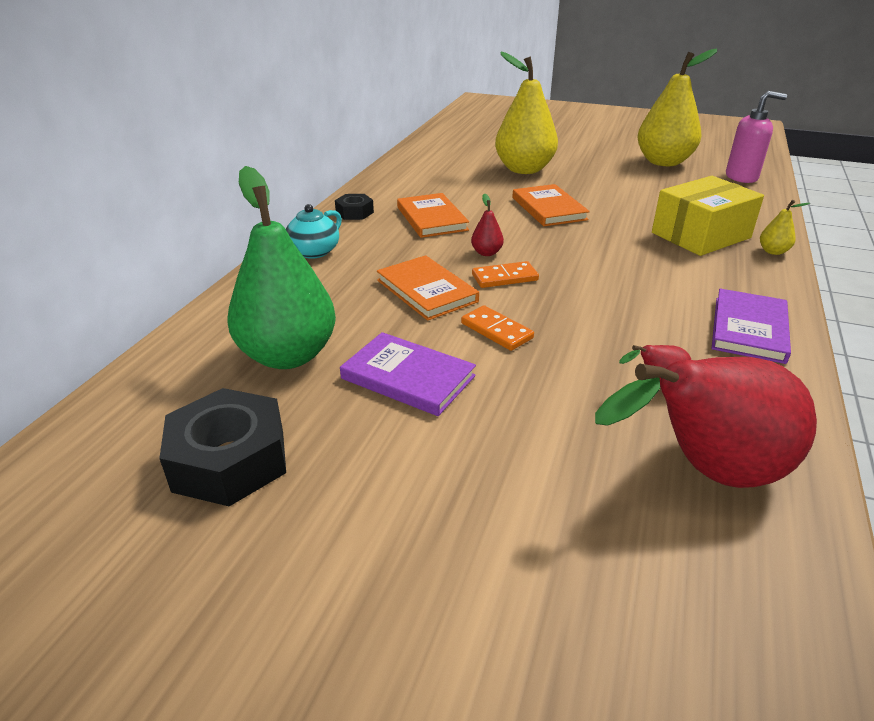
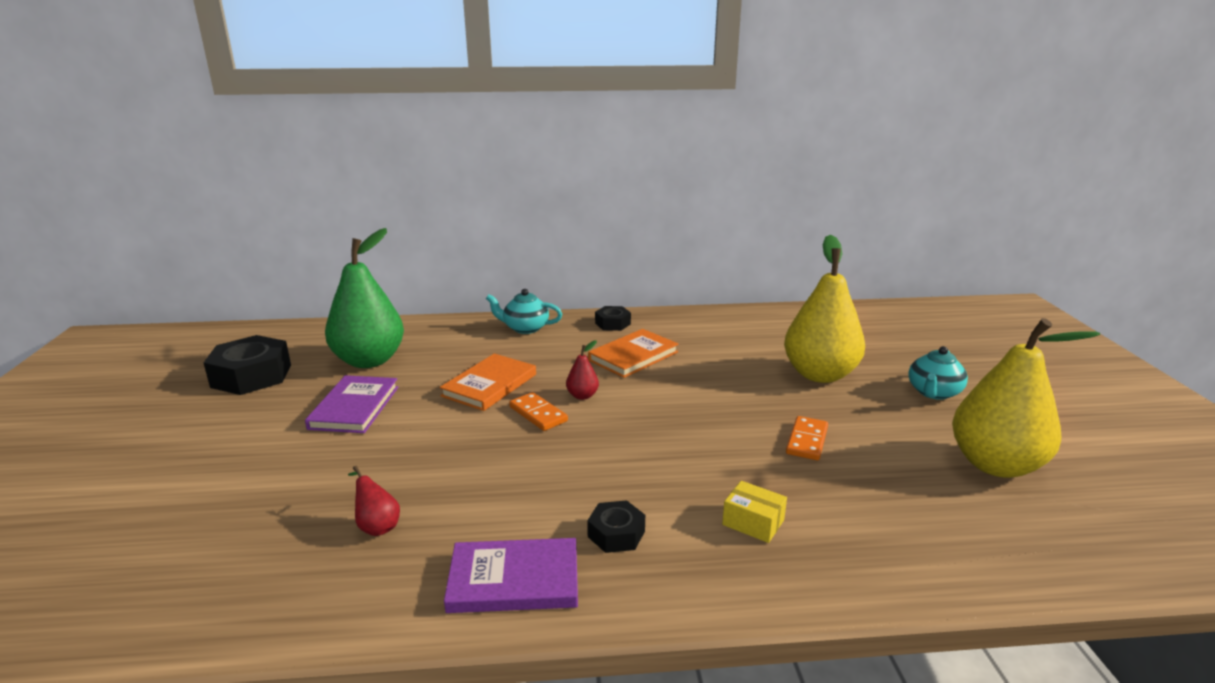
camera: 65 degrees right, 10 degrees down
orange domino [461,306,534,351] -> orange domino moved to [786,416,828,460]
orange book [512,184,590,226] -> none
red pear [595,357,817,488] -> none
yellow box [652,176,764,256] -> yellow box [722,481,787,543], size x0.47
pink soap dispenser [726,91,787,183] -> none
yellow pear [760,200,810,255] -> none
none -> black nut [587,500,645,553]
none -> turquoise teapot [908,346,968,400]

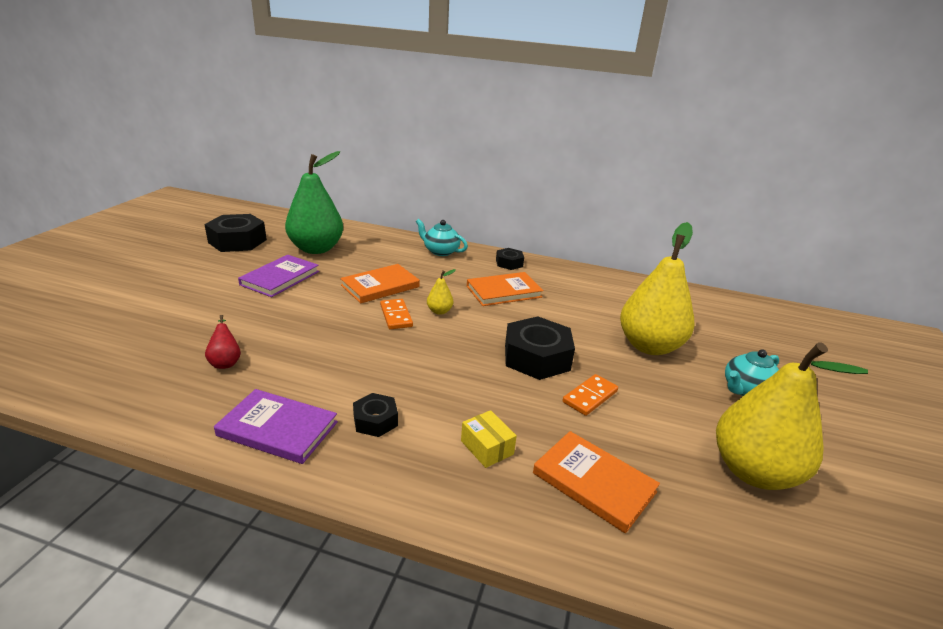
camera: 20 degrees right, 5 degrees up
red pear [566,340,599,400] -> yellow pear [427,269,456,315]
none -> black nut [505,316,575,380]
none -> orange book [533,431,660,533]

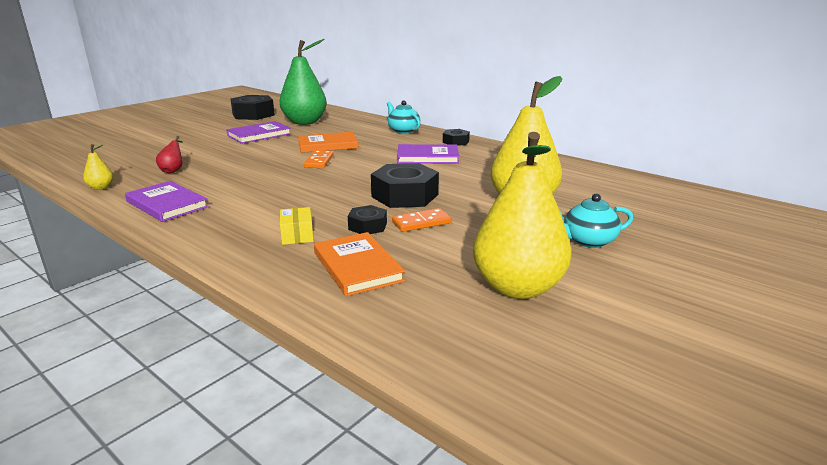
camera: 25 degrees right, 5 degrees down
black nut [353,393,398,437] -> black nut moved to [348,205,387,234]
yellow pear [427,269,456,315] -> yellow pear moved to [83,144,113,190]
orange book [467,272,544,306] -> purple book [397,144,459,164]

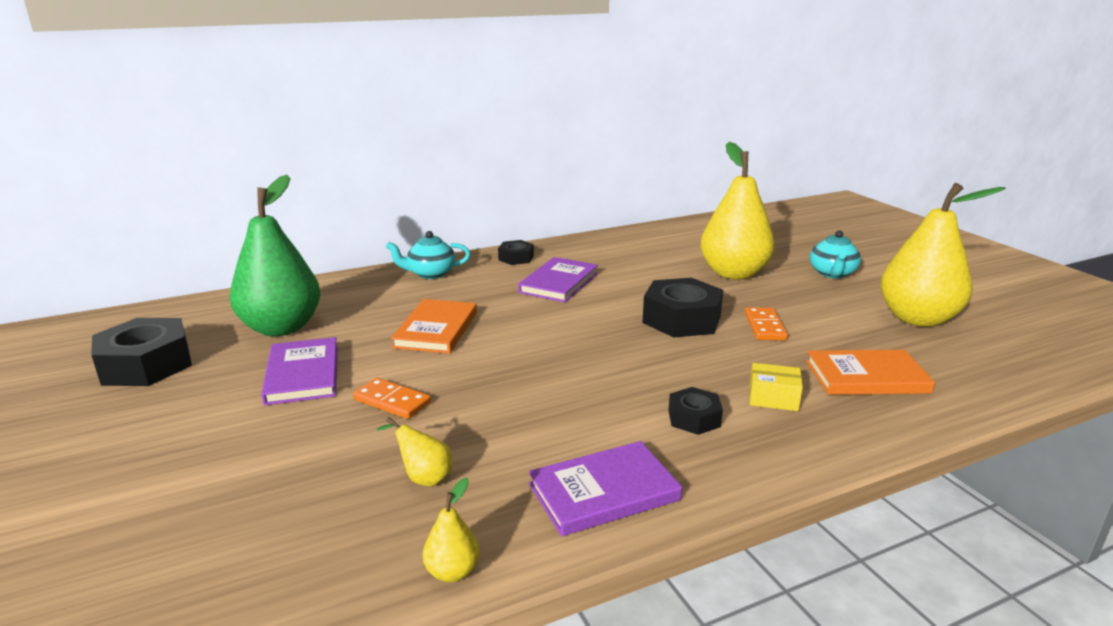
camera: 65 degrees left, 0 degrees up
red pear [156,136,183,173] -> yellow pear [376,417,453,486]
orange domino [304,150,334,168] -> orange domino moved to [353,378,431,419]
black nut [348,205,387,234] -> black nut moved to [668,387,723,435]

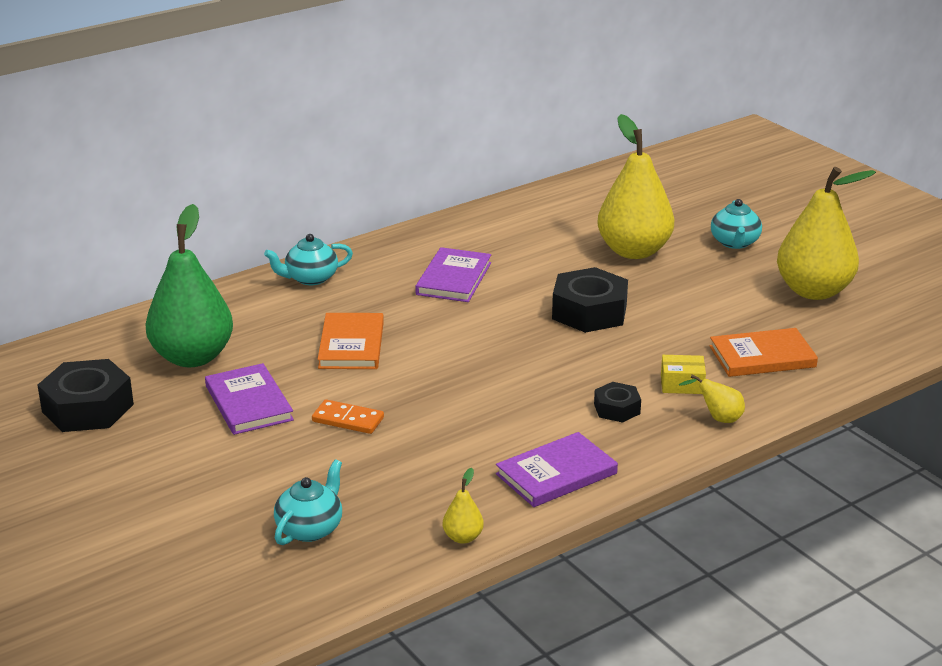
camera: 10 degrees left, 5 degrees up
yellow pear [376,417,453,486] -> yellow pear moved to [679,374,745,423]
black nut [498,240,534,265] -> none
orange domino [745,307,788,340] -> none
none -> turquoise teapot [274,459,342,545]

